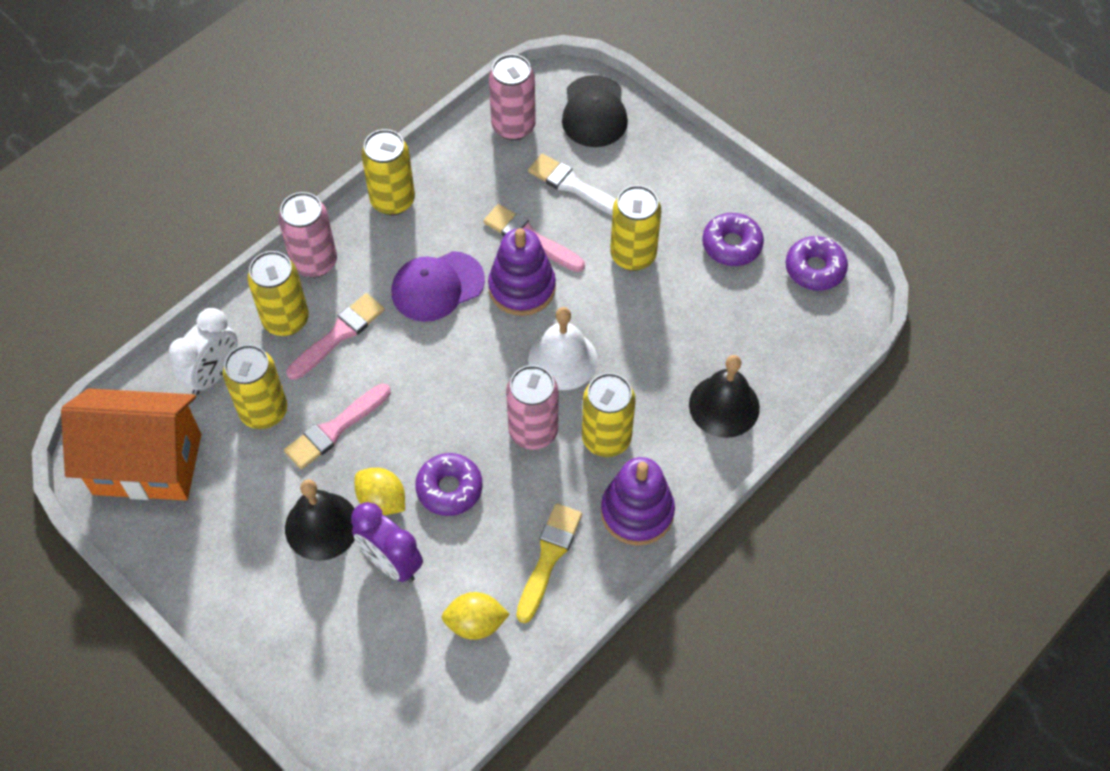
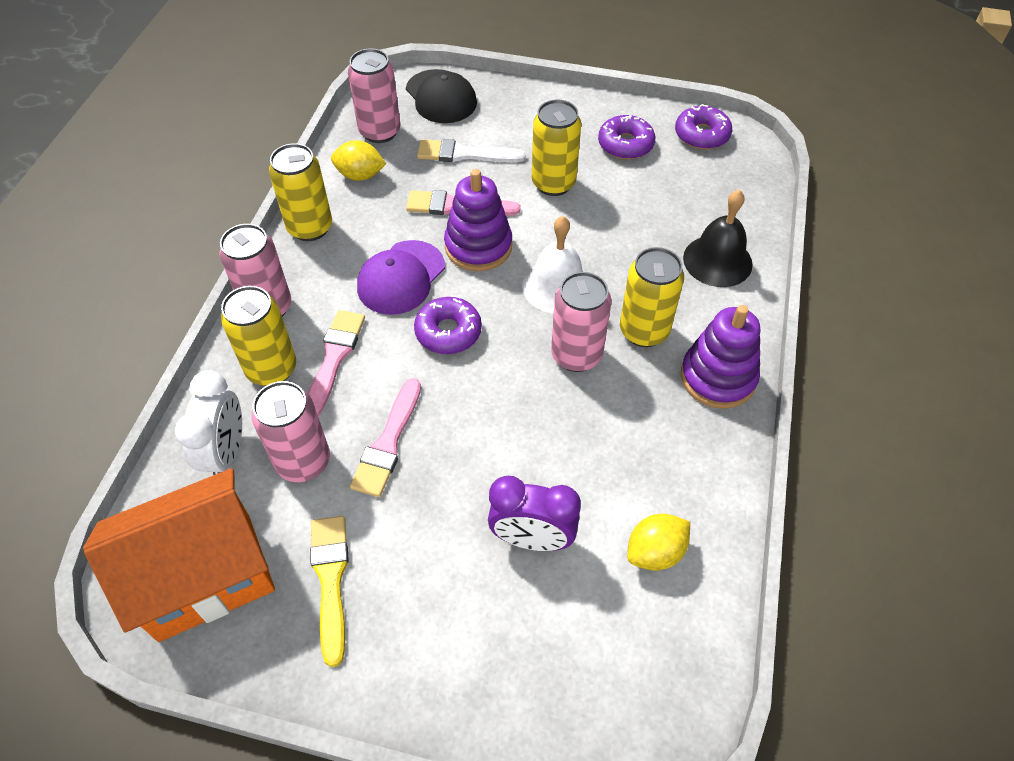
camera: 30 degrees left, 5 degrees down
yellow can [223,345,287,429] -> pink can [252,381,330,482]
black bell [285,479,355,561] -> none
yellow lemon [354,468,405,515] -> yellow lemon moved to [331,140,386,181]
purple donut [415,453,483,516] -> purple donut moved to [414,297,482,354]
yellow brush [516,503,582,623] -> yellow brush moved to [310,516,349,667]

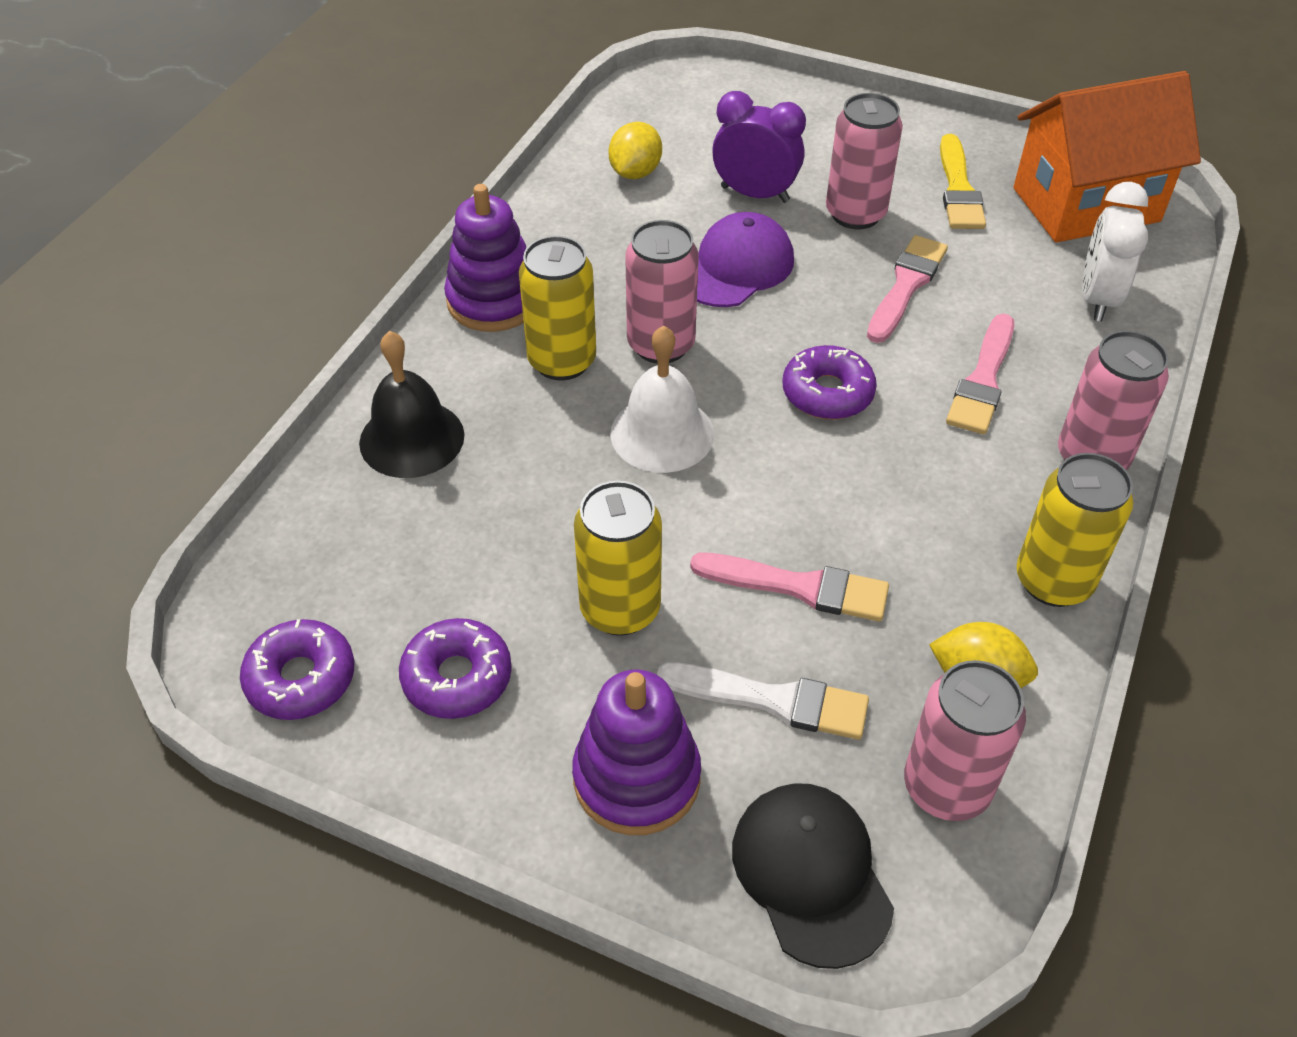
camera: 170 degrees left, 5 degrees down
yellow can [221,286,296,386] -> none
pink can [252,381,330,482] -> pink can moved to [826,93,903,229]
purple cap [357,240,445,315] -> purple cap moved to [697,212,794,307]
purple stacking toy [444,169,512,271] -> purple stacking toy moved to [572,669,701,835]
yellow lemon [627,514,690,571] -> yellow lemon turned 45 degrees counterclockwise [609,122,662,179]

